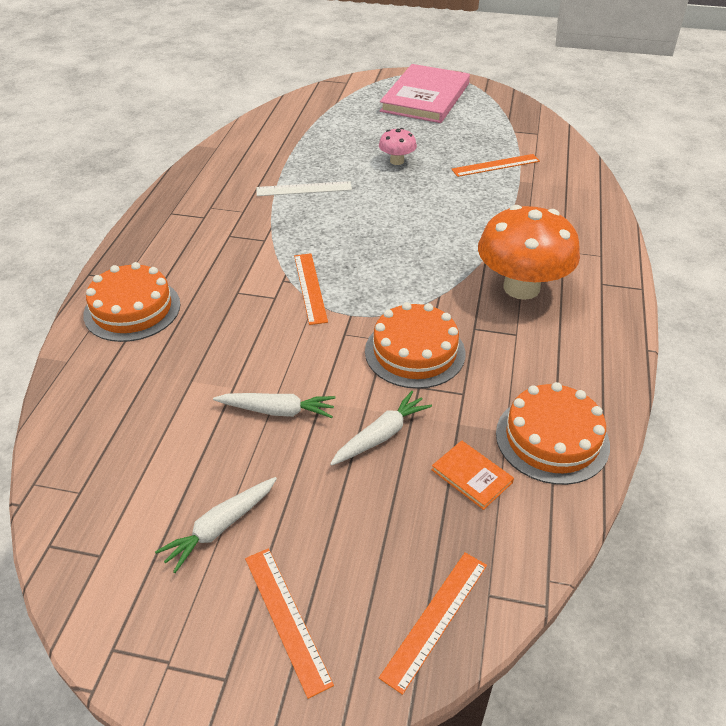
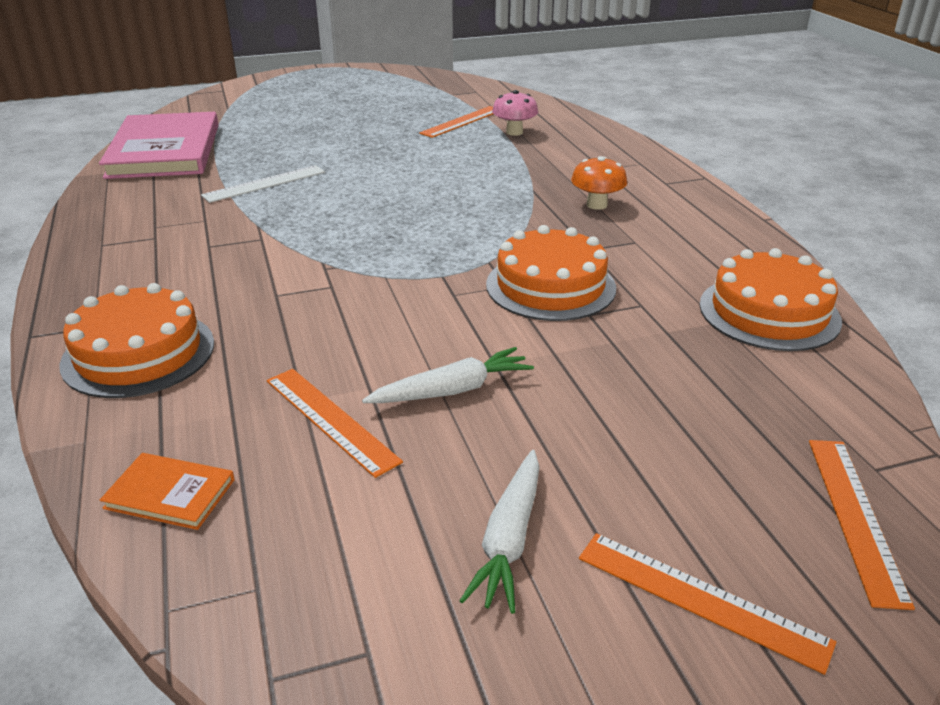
camera: 30 degrees left, 10 degrees down
orange ruler [294,253,328,325] -> orange ruler moved to [267,369,403,478]
white carrot [330,391,432,466] -> none
pink mushroom [379,128,417,165] -> pink mushroom moved to [492,90,538,136]
pink book [380,64,470,123] -> pink book moved to [99,112,219,179]
orange book [432,440,514,510] -> orange book moved to [100,453,235,530]
orange mushroom [478,205,580,300] -> orange mushroom [571,156,627,210], size x0.48

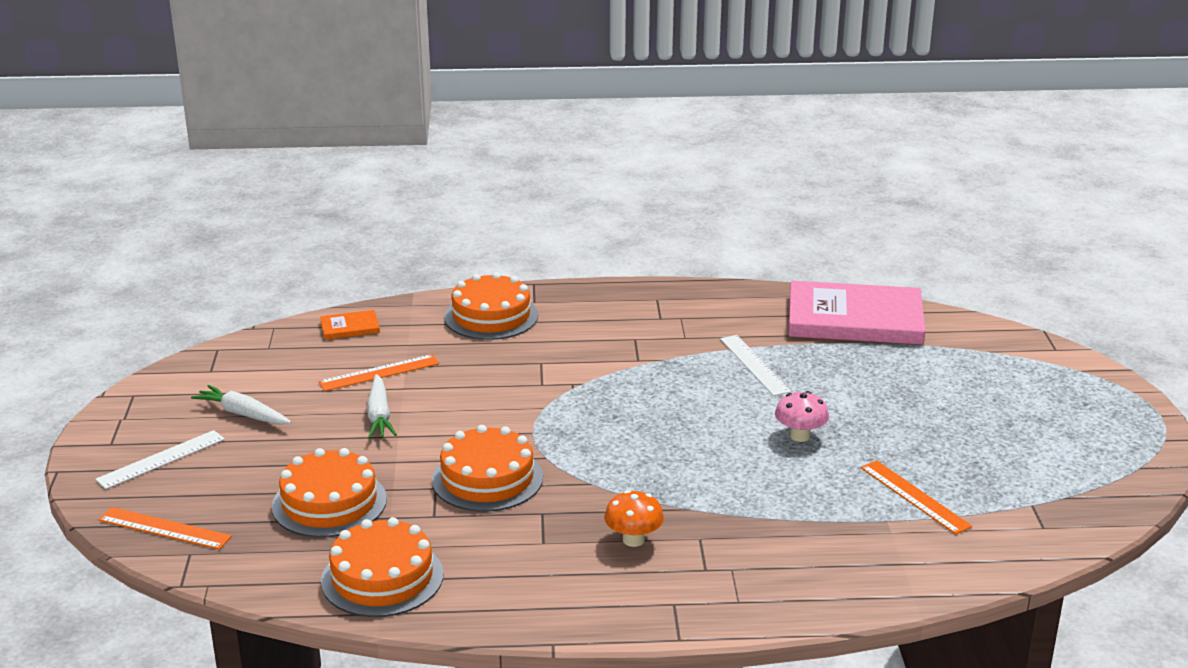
camera: 105 degrees right, 5 degrees down
orange book [100,453,235,530] -> orange book turned 45 degrees clockwise [320,310,380,340]
pink mushroom [492,90,538,136] -> pink mushroom moved to [775,391,829,442]
orange ruler [579,533,836,675] -> white ruler [95,430,225,489]
none -> orange cake [272,448,387,537]

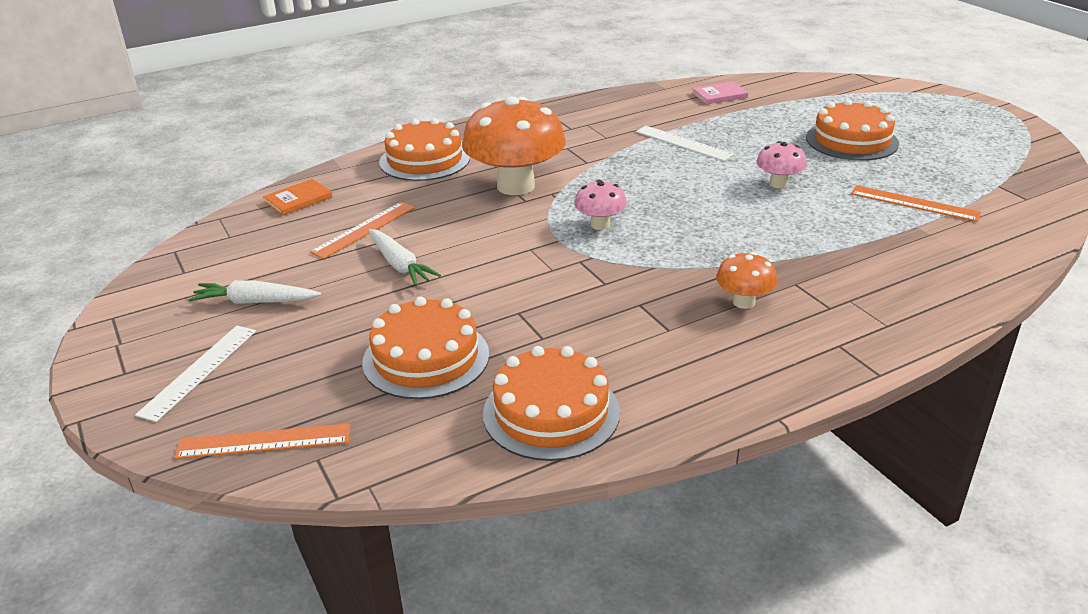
camera: 25 degrees left, 5 degrees up
orange cake [432,425,543,512] -> orange cake moved to [806,99,899,161]
pink book [789,281,926,345] -> pink book [692,81,749,104], size x0.41
none -> orange mushroom [462,96,566,195]
none -> pink mushroom [574,180,627,230]

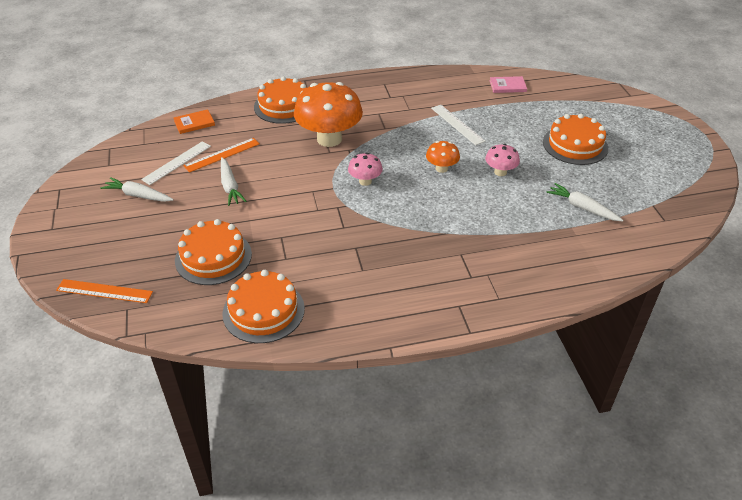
camera: 15 degrees right, 10 degrees up
white ruler [135,326,256,422] -> white ruler moved to [141,141,211,185]
orange mushroom [716,252,778,309] -> orange mushroom moved to [426,141,460,173]
orange ruler [851,185,981,222] -> white carrot [546,183,623,221]

